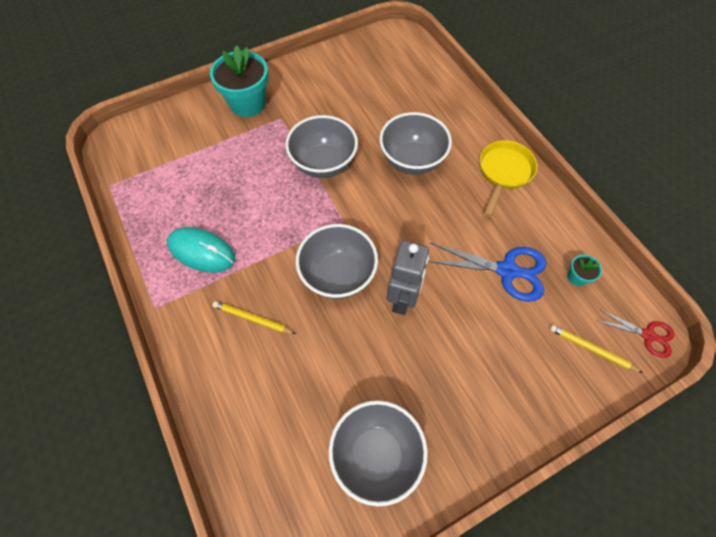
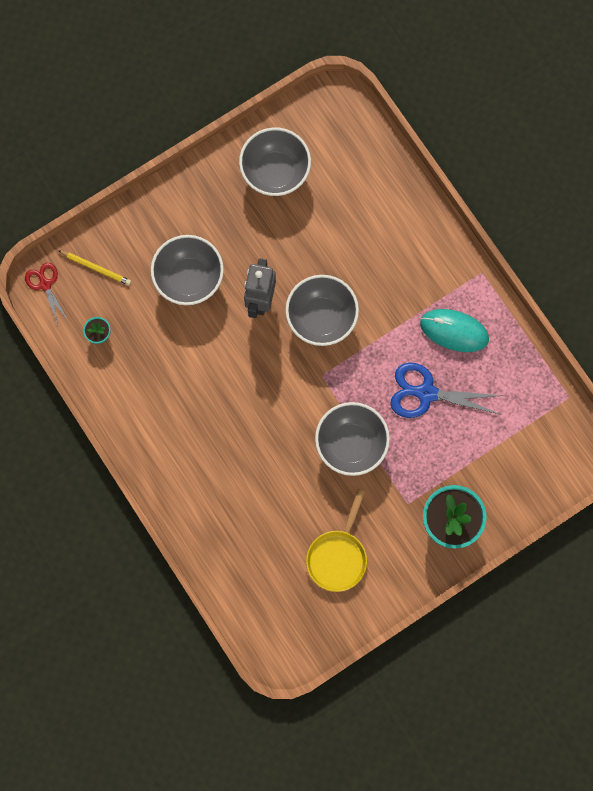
camera: 175 degrees right, 15 degrees up
yellow pencil [212,301,296,334] -> none
grey bowl [380,112,452,175] -> grey bowl moved to [151,235,224,305]
blue scissors [428,243,546,302] -> blue scissors moved to [390,363,503,418]
yellow pan [480,140,537,217] -> yellow pan moved to [306,489,367,592]
red scissors [598,309,675,358] -> red scissors turned 45 degrees clockwise [25,263,68,325]

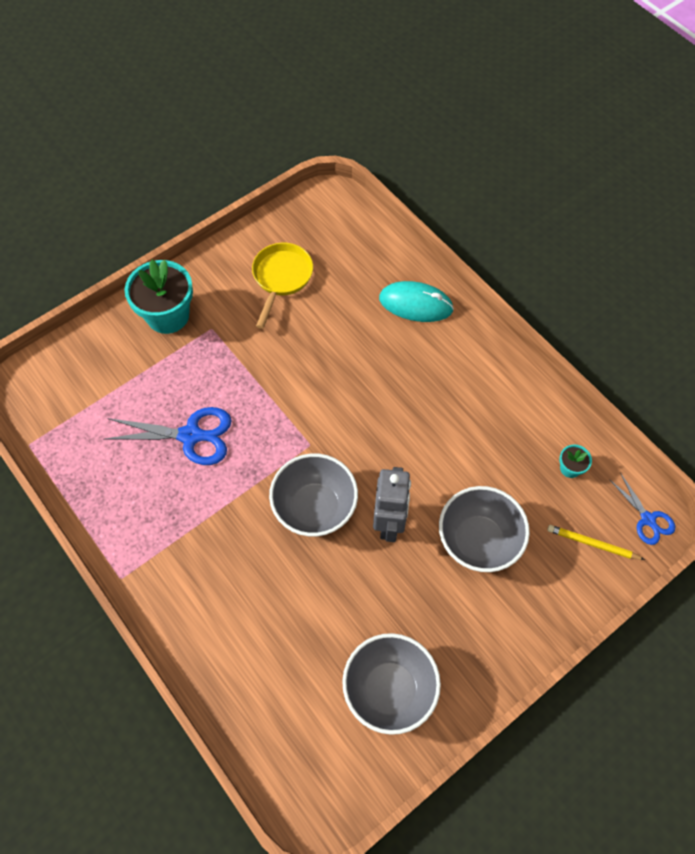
camera: 175 degrees right, 15 degrees down
red scissors [25,263,68,325] -> blue scissors [610,474,675,545]
grey bowl [315,402,390,476] -> none
turquoise mouse [420,309,489,352] -> turquoise mouse moved to [379,281,454,322]

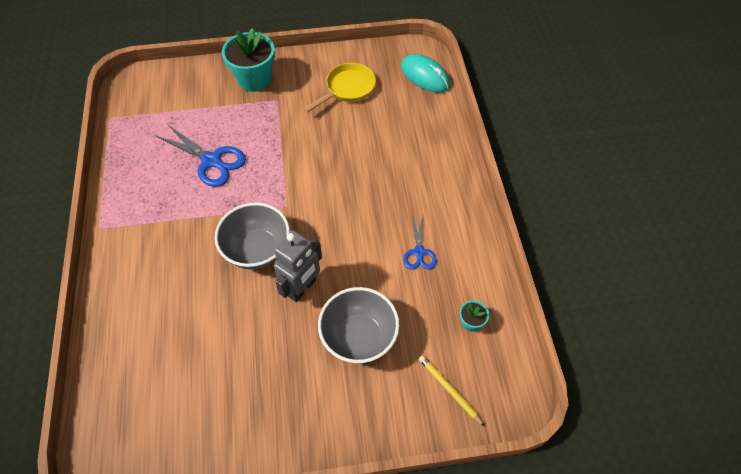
camera: 30 degrees right, 5 degrees down
grey bowl [342,633,441,735] -> none
turquoise mouse [379,281,454,322] -> turquoise mouse moved to [401,54,450,93]
blue scissors [610,474,675,545] -> blue scissors moved to [403,215,437,270]

